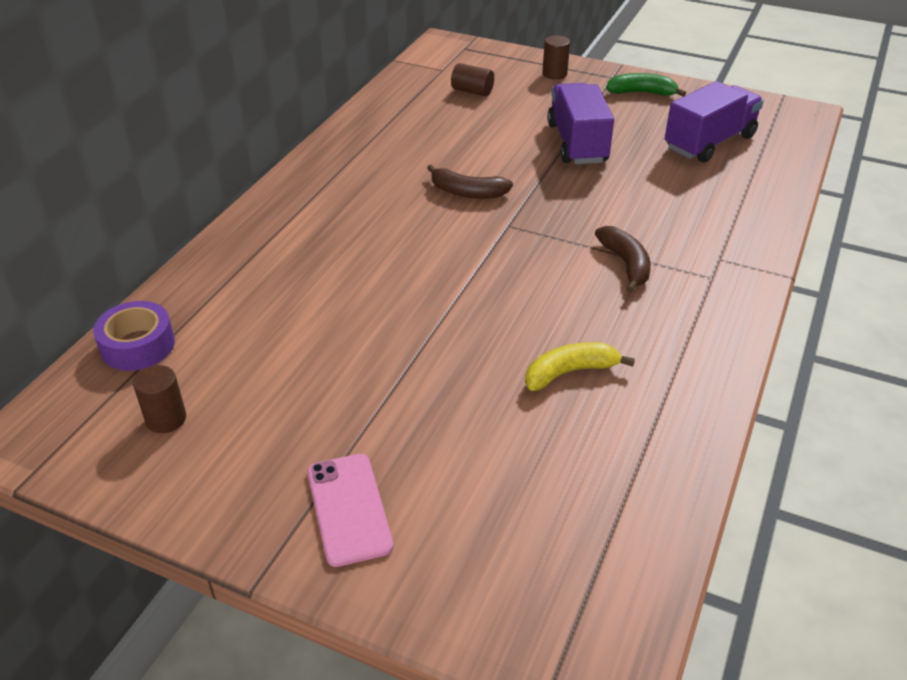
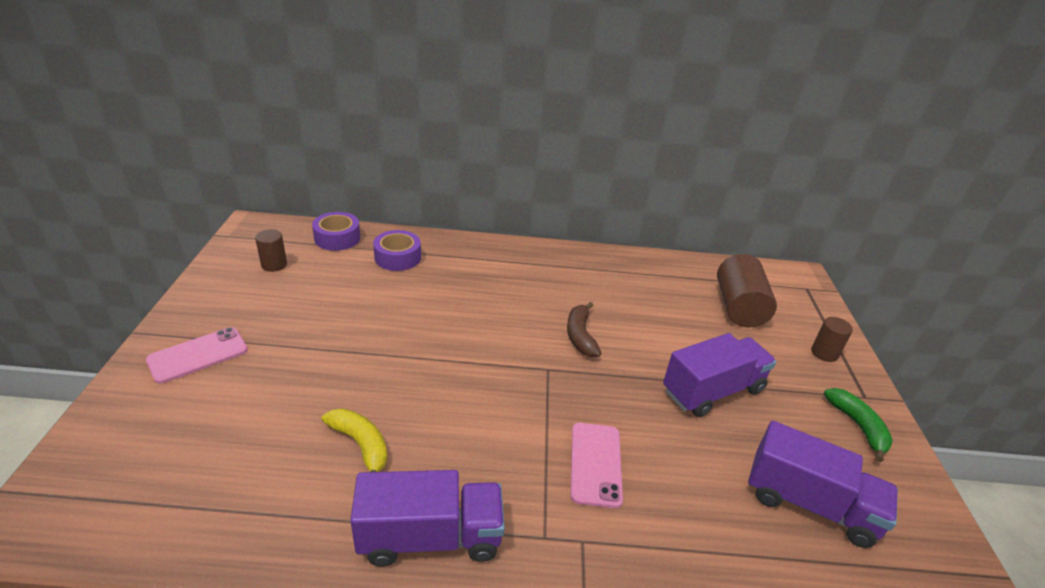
camera: 65 degrees right, 5 degrees down
brown cylinder [451,63,494,96] -> brown cylinder [717,254,777,327], size x1.84
brown banana [595,226,651,292] -> none
none -> purple truck [350,470,505,567]
none -> purple tape [373,230,421,271]
none -> pink phone [571,423,623,508]

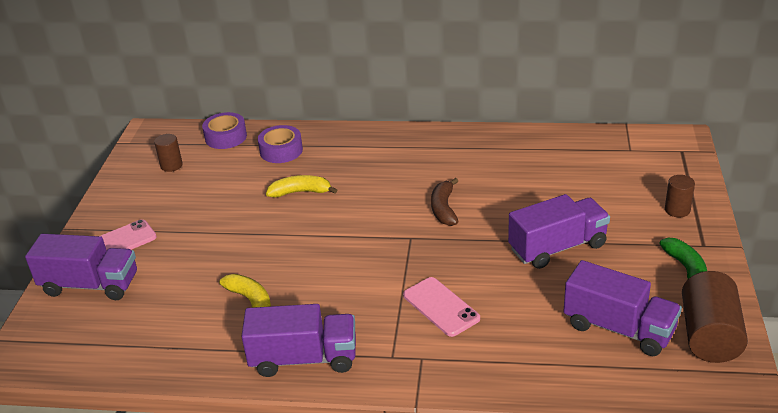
camera: 10 degrees right, 0 degrees up
pink phone [571,423,623,508] -> pink phone turned 45 degrees counterclockwise [403,277,480,337]
brown cylinder [717,254,777,327] -> brown cylinder moved to [682,271,748,363]
none -> purple truck [25,234,137,300]
none -> yellow banana [266,175,337,197]

